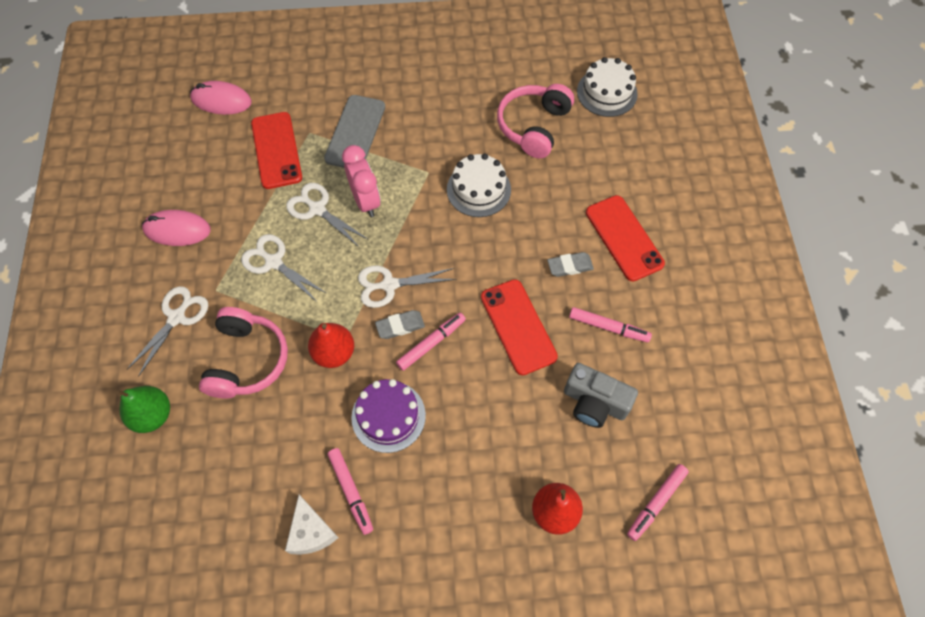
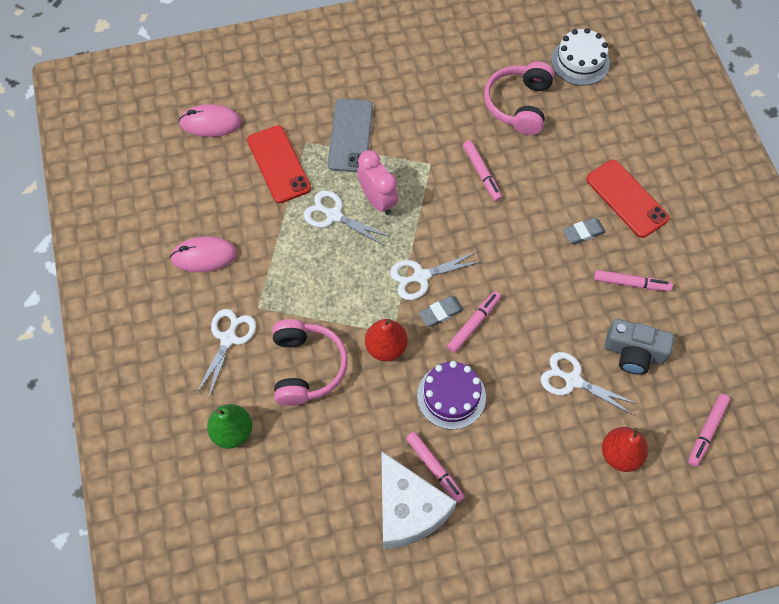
camera: 10 degrees left, 0 degrees up
white scissors [241,234,326,302] -> white scissors moved to [541,352,638,415]
white cheese [285,495,339,555] -> white cheese [381,451,457,549], size x1.76
white cake [447,154,511,217] -> pink marker [463,140,502,202]
red phone [481,279,558,375] -> none

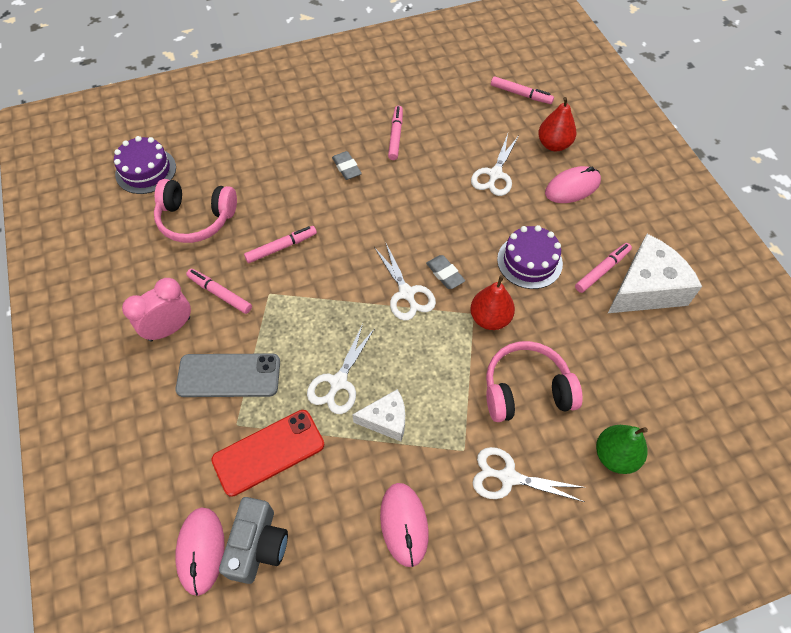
camera: 95 degrees left, 5 degrees down
pink clock [357,150,399,215] -> pink clock moved to [122,278,191,341]
pink marker [447,291,501,353] -> pink marker moved to [186,269,252,314]
white cake [551,28,610,86] -> purple cake [114,136,176,194]
red phone [586,160,669,238] -> none
grey camera [605,319,674,375] -> grey camera moved to [219,497,288,584]
none -> white cheese [352,389,405,442]
none -> pink mouse [545,166,601,203]

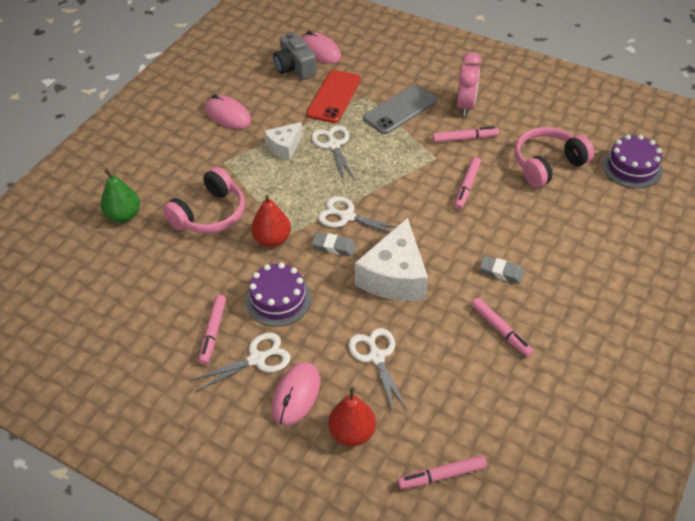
camera: 140 degrees right, 10 degrees down
white scissors [473,447,586,502] -> white scissors moved to [192,333,290,392]
white cheese [608,234,702,313] -> white cheese moved to [355,218,428,301]

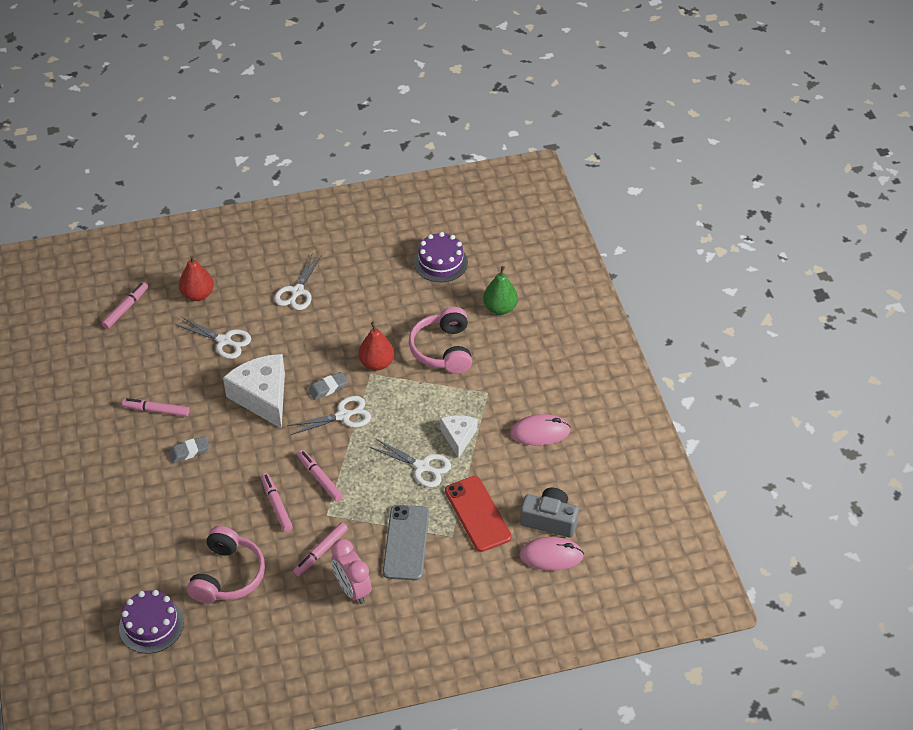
camera: 135 degrees right, 0 degrees up
pink marker [199,295,226,365] -> pink marker moved to [297,450,343,502]
purple cake [245,263,311,327] -> purple cake moved to [414,232,468,282]
pink mouse [272,362,320,426] -> none

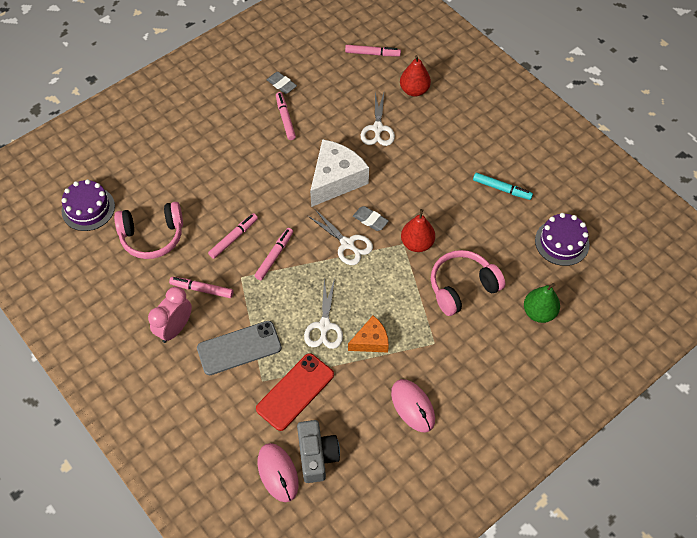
camera: 65 degrees right, 10 degrees up
grey eraser [169,436,209,463] -> grey eraser moved to [267,72,297,94]
white scissors [274,255,322,310] -> none
white cheese [440,415,477,459] -> orange cheese [348,316,389,353]
none -> turquoise marker [473,173,533,200]

